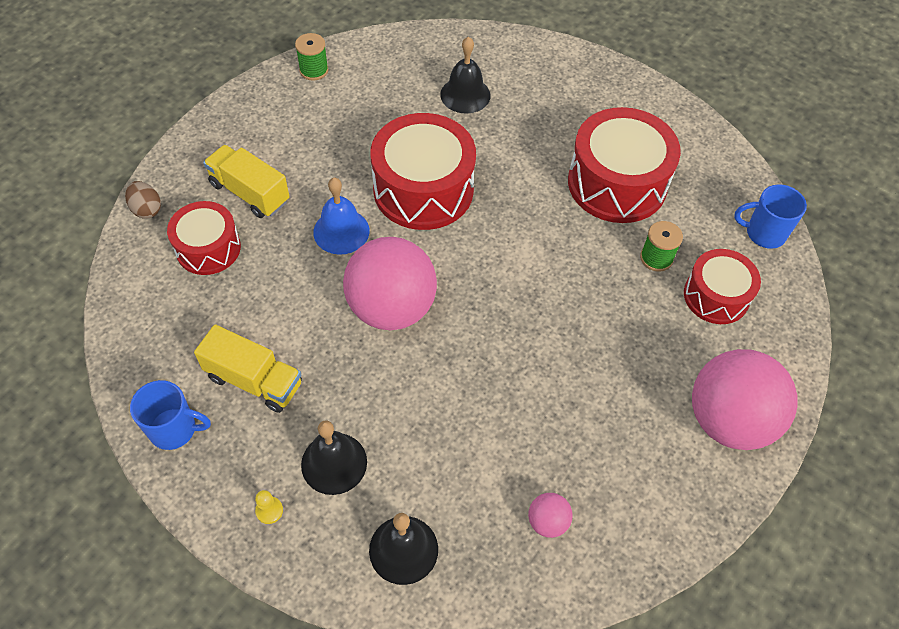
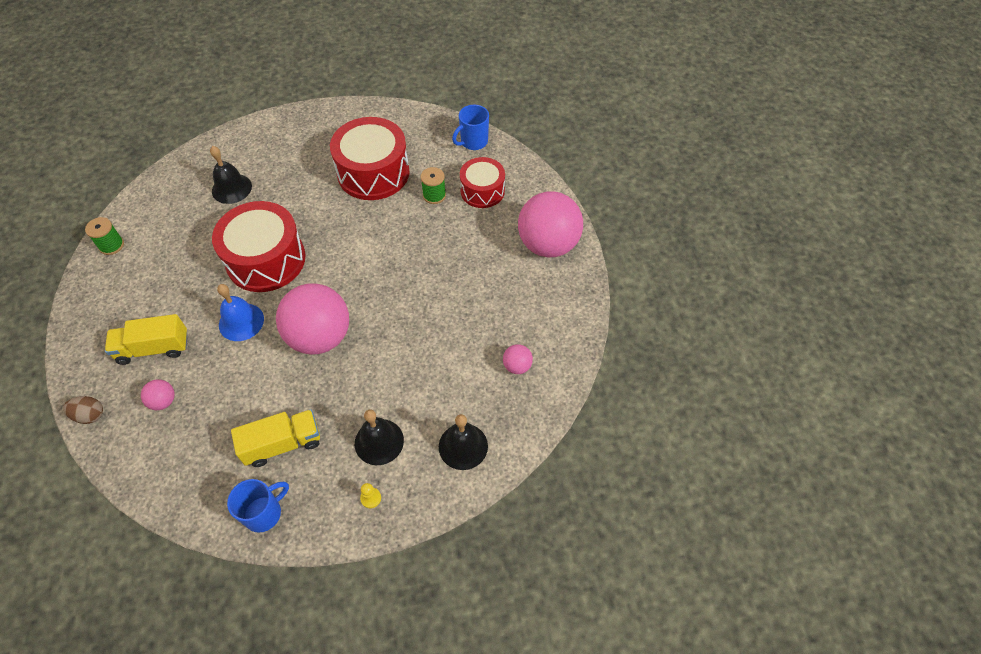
camera: 45 degrees left, 0 degrees up
red drum [167,201,241,275] -> pink ball [141,379,175,410]

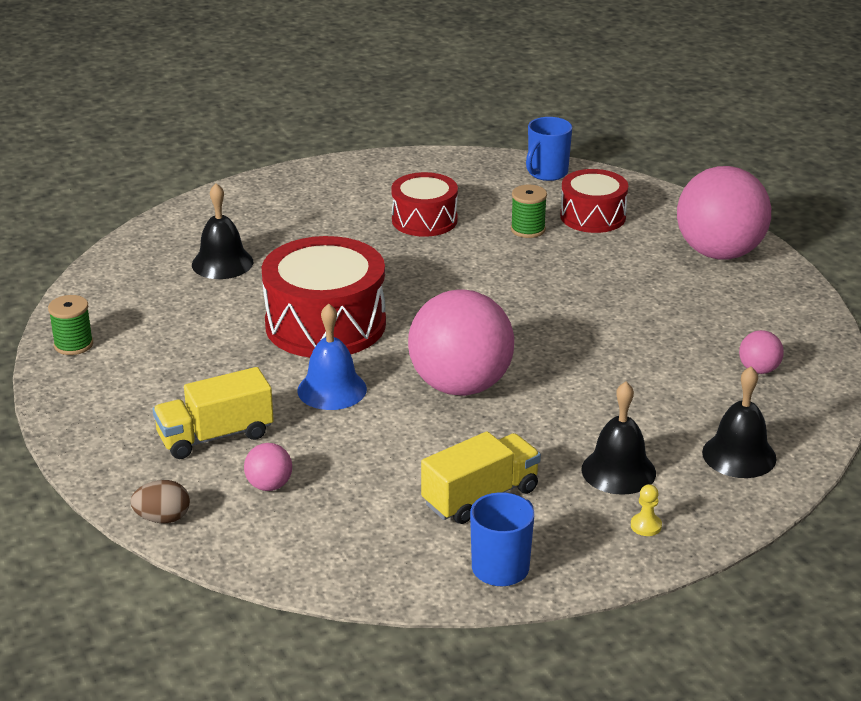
camera: 15 degrees left, 25 degrees down
red drum [330,117,410,200] -> red drum [391,172,458,237], size x0.61

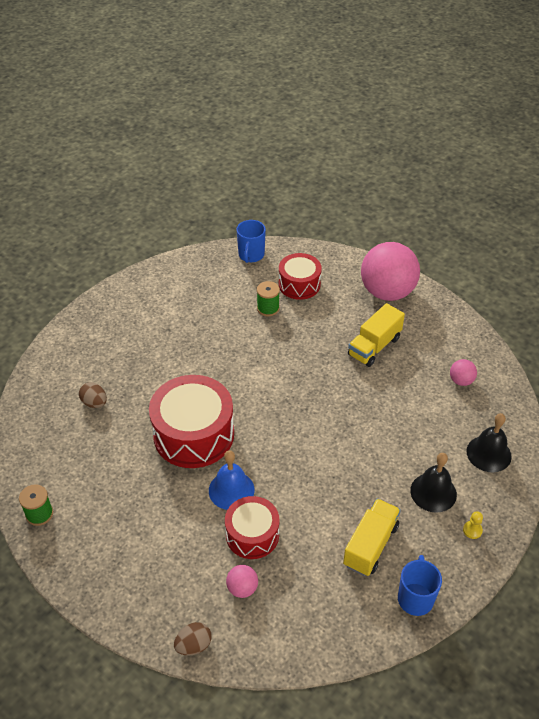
camera: 25 degrees left, 15 degrees up
yellow truck [153,367,274,459] -> yellow truck moved to [348,303,405,367]
black bell [192,183,253,279] -> brown egg [79,382,107,408]
red drum [391,172,458,237] -> red drum moved to [225,496,279,559]
pink ball [408,289,514,396] -> none

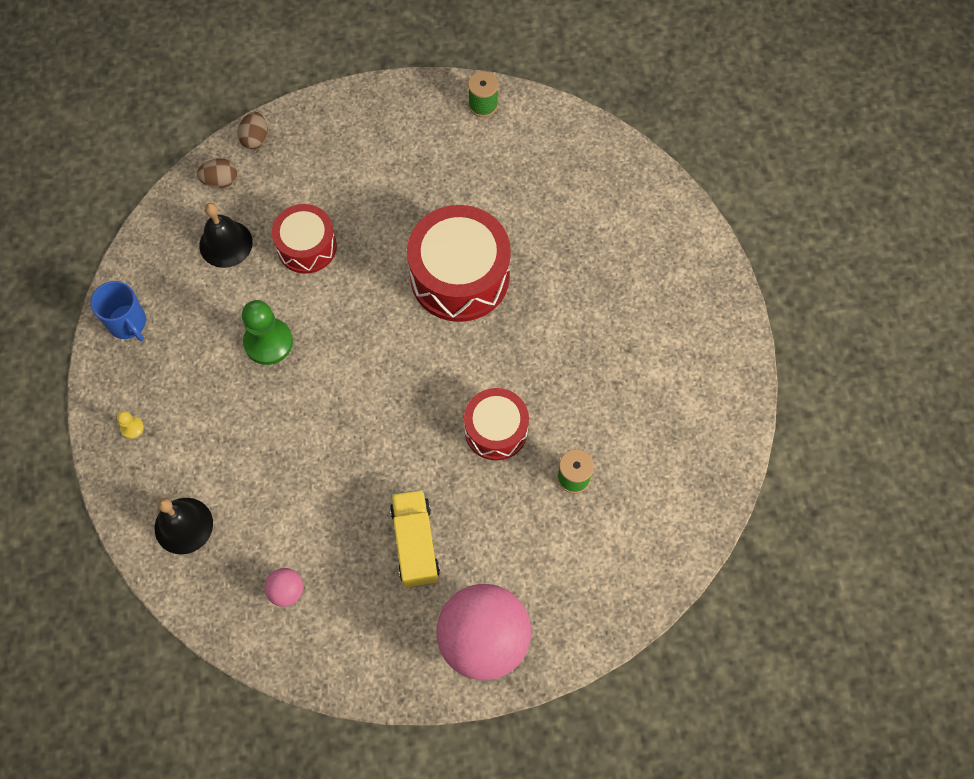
camera: 130 degrees right, 20 degrees up
brown egg [79,382,107,408] -> brown egg moved to [197,158,237,188]
blue bell [209,450,255,510] -> none
pink ball [226,565,258,598] -> none
blue mug [236,220,266,263] -> none
red drum [279,253,322,300] -> red drum moved to [464,388,529,460]
yellow truck [343,499,401,576] -> none
black bell [410,453,457,513] -> black bell moved to [199,203,253,268]
none -> green pawn [242,300,293,365]

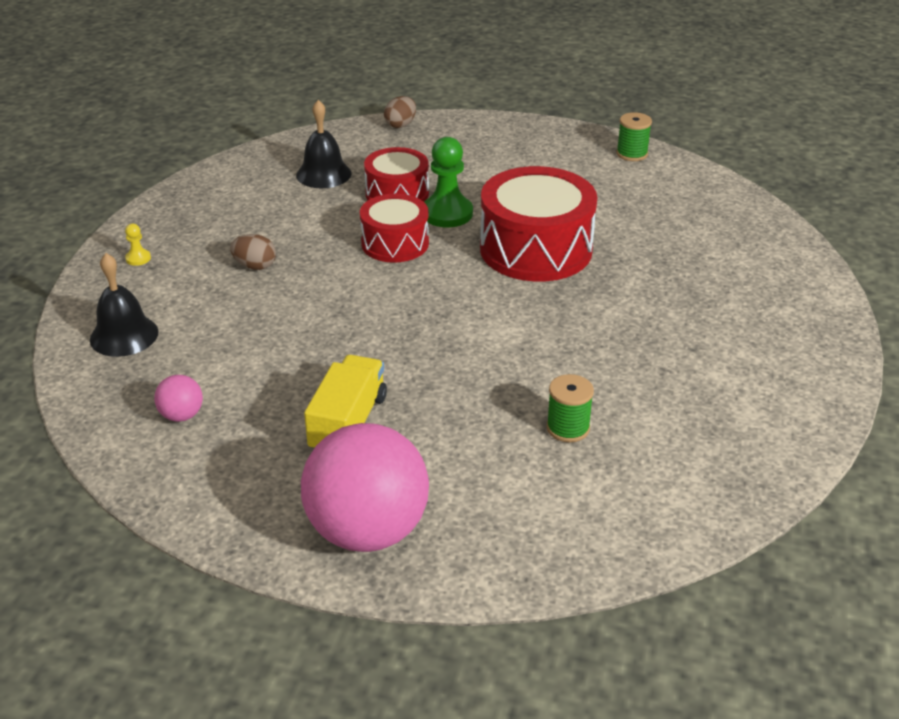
camera: 25 degrees right, 30 degrees down
blue mug [91,281,146,341] -> none
brown egg [197,158,237,188] -> brown egg moved to [230,234,276,270]
green pawn [242,300,293,365] -> green pawn moved to [424,137,473,227]
red drum [464,388,529,460] -> red drum moved to [360,194,429,263]

